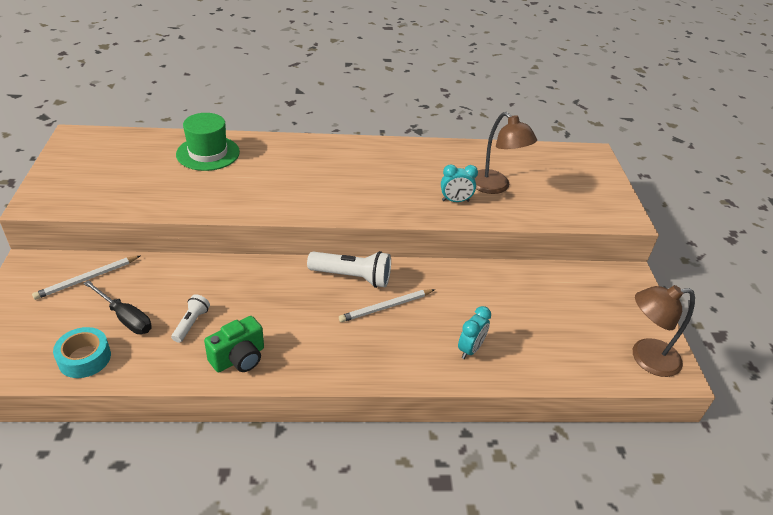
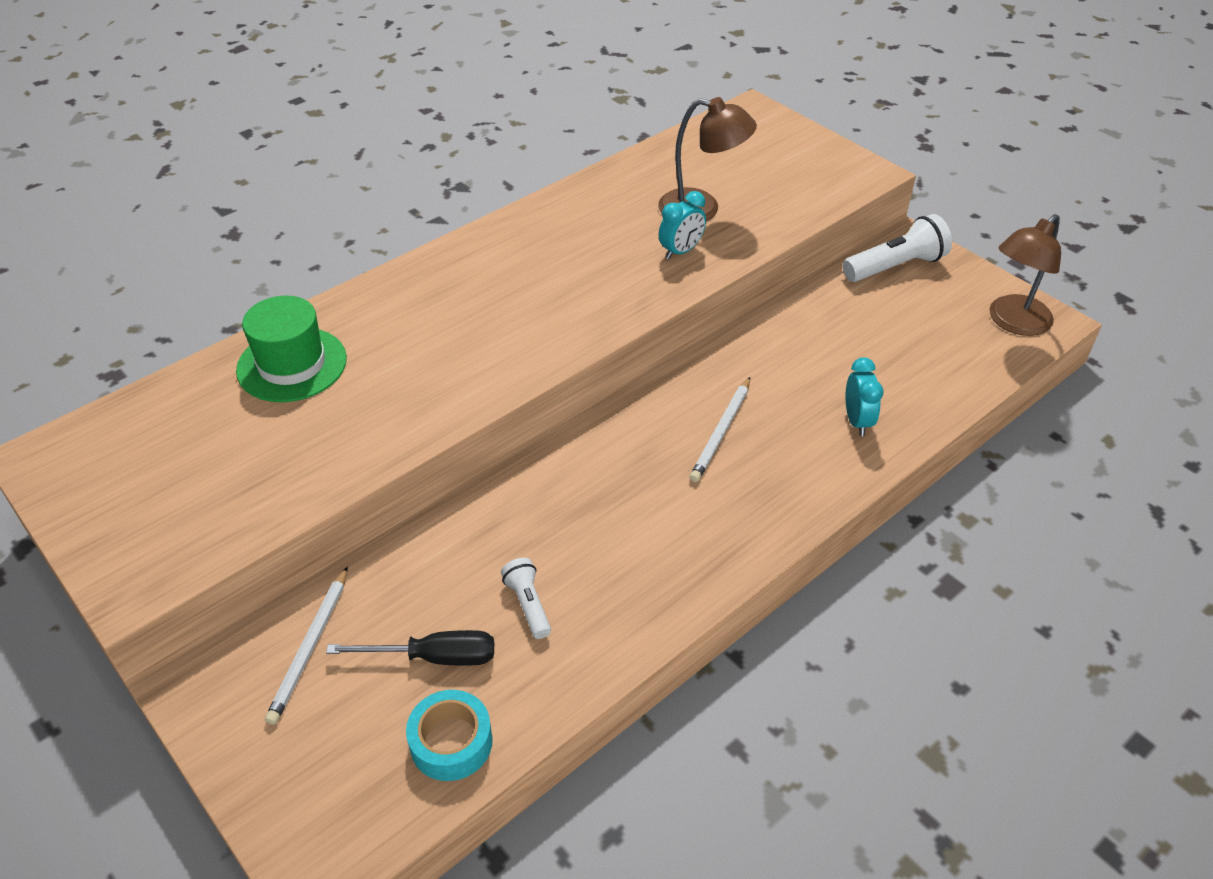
camera: 35 degrees left, 5 degrees up
green camera [204,316,264,372] -> none
white flashlight [307,251,391,288] -> white flashlight moved to [843,214,952,282]

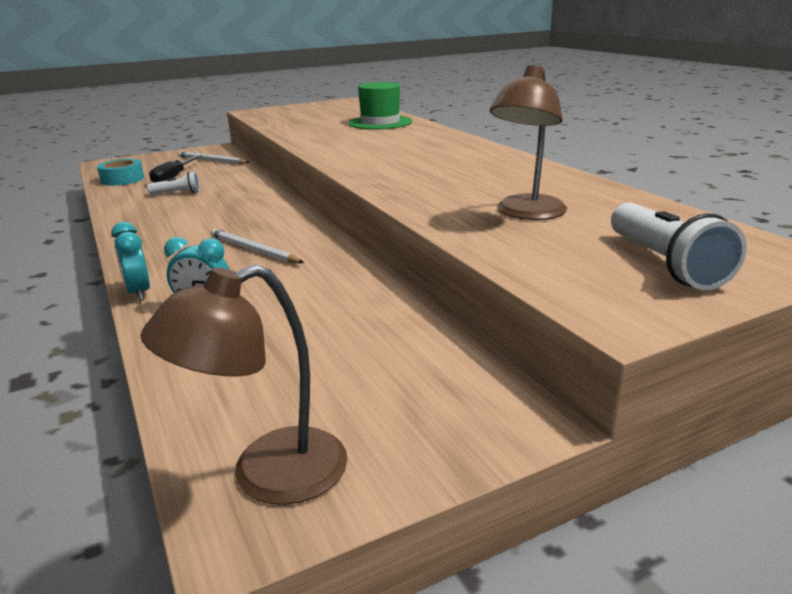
camera: 105 degrees right, 20 degrees down
turquoise clock [659,191,706,259] -> turquoise clock moved to [111,222,150,301]
white flashlight [843,214,952,282] -> white flashlight moved to [611,202,747,290]
brown lamp [989,214,1061,336] -> brown lamp turned 90 degrees counterclockwise [140,265,347,505]

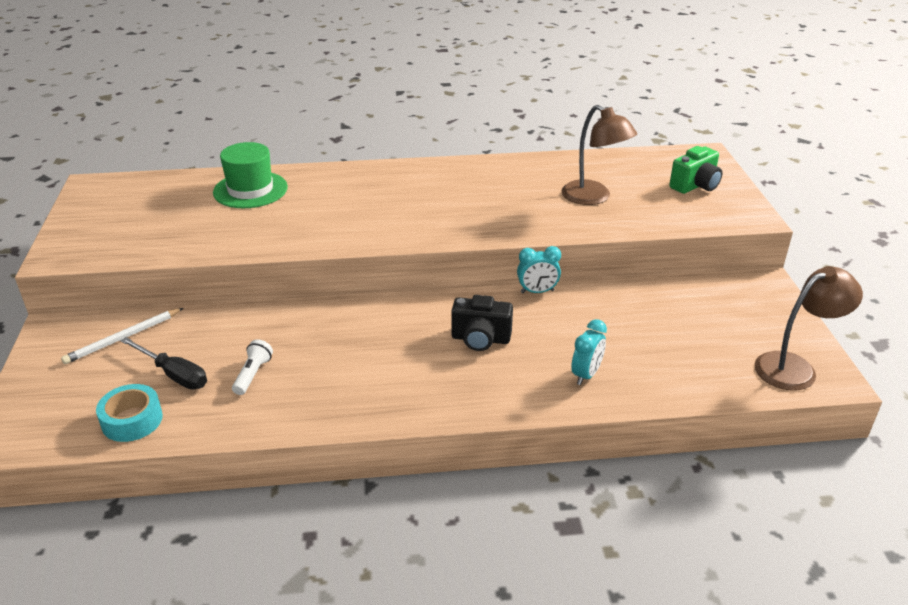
camera: 70 degrees left, 10 degrees up
turquoise clock [111,222,150,301] -> turquoise clock moved to [517,246,561,293]
brown lamp [140,265,347,505] -> brown lamp turned 105 degrees counterclockwise [755,266,863,391]
white pencil [210,229,304,263] -> black camera [451,295,513,351]
white flashlight [611,202,747,290] -> green camera [669,146,723,194]

